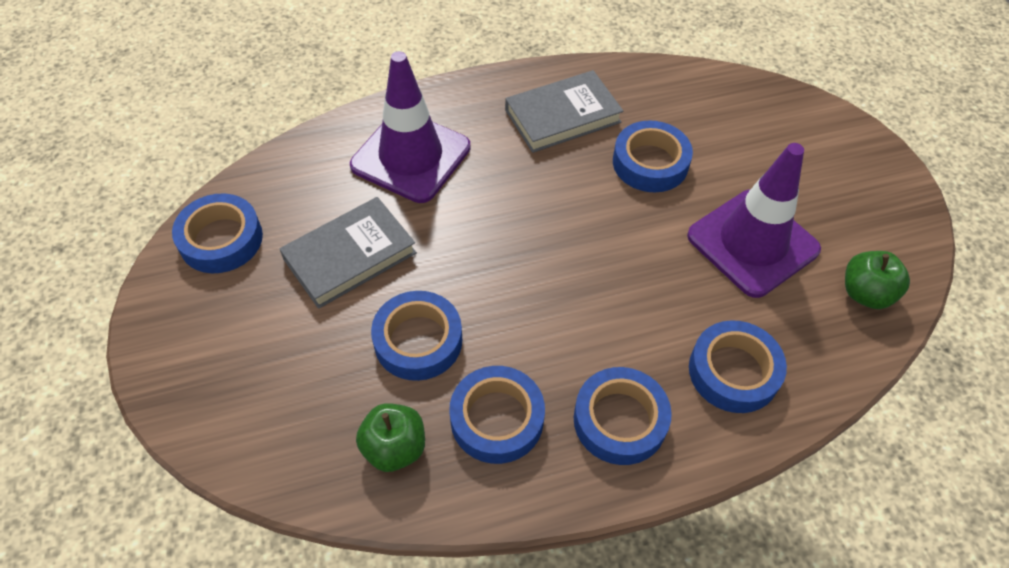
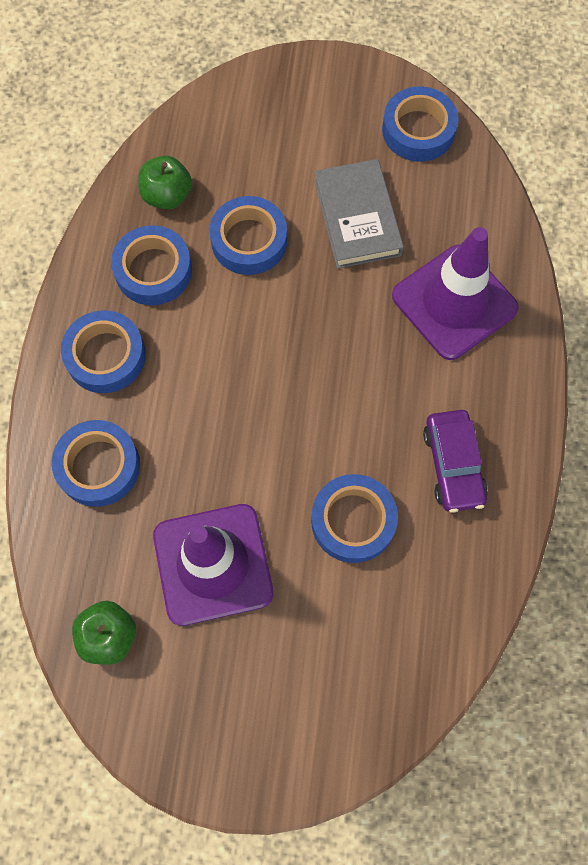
camera: 115 degrees right, 15 degrees up
grey book [505,70,623,153] -> purple car [423,410,488,513]

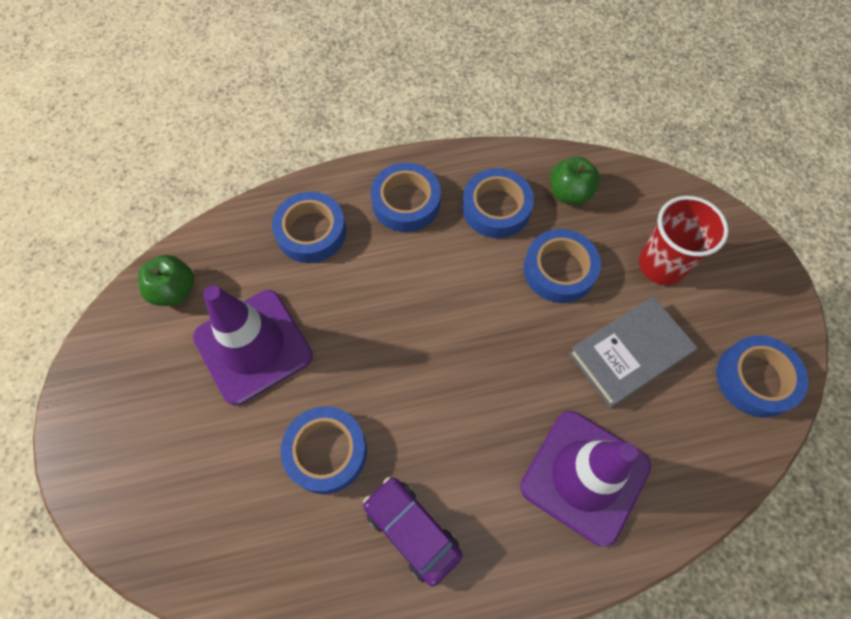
camera: 70 degrees right, 5 degrees down
purple car [423,410,488,513] -> purple car turned 75 degrees clockwise [363,477,463,587]
none -> red cup [639,196,729,285]

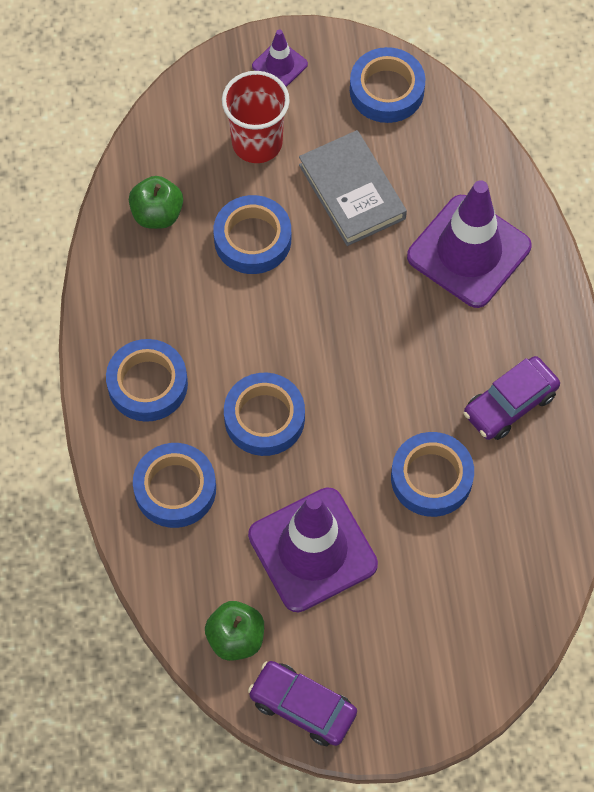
camera: 85 degrees left, 0 degrees up
blue tape [462,168,534,238] -> blue tape moved to [224,373,305,456]
none -> purple car [248,661,357,746]
none -> purple traffic cone [252,29,308,87]

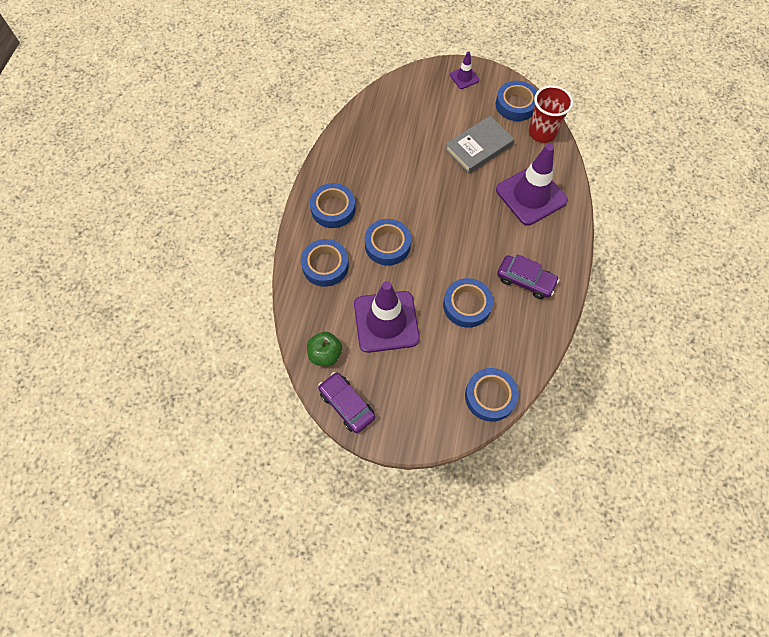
camera: 20 degrees right, 0 degrees up
green apple [129,176,183,229] -> none
blue tape [213,195,291,274] -> blue tape moved to [465,368,519,422]
red cup [222,71,290,163] -> red cup moved to [529,85,573,143]
grey book [299,130,407,246] -> grey book turned 60 degrees clockwise [445,116,514,174]
purple car [464,356,560,440] -> purple car turned 135 degrees counterclockwise [497,254,559,299]

